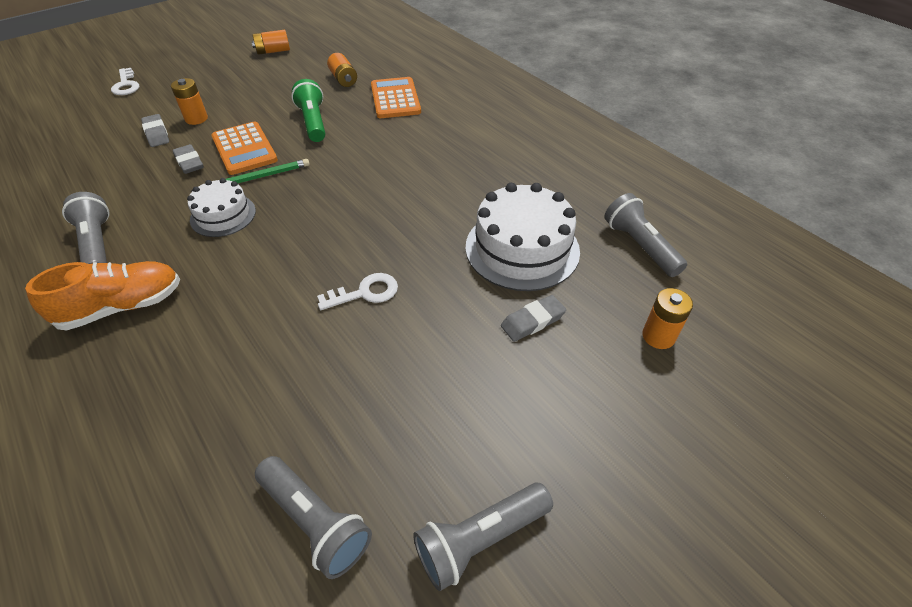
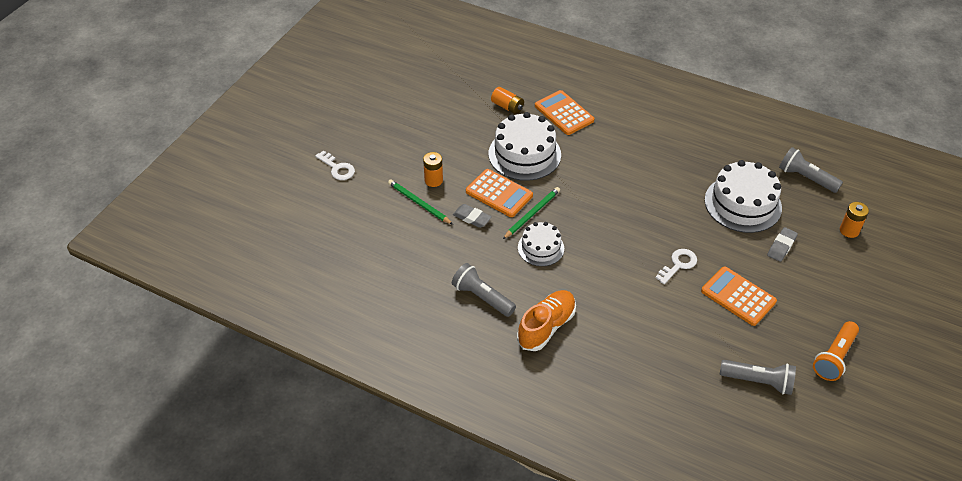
camera: 25 degrees left, 0 degrees up
grey eraser [141,114,169,147] -> green pencil [388,179,453,225]
orange battery [251,30,290,55] -> none
green flashlight [291,79,325,142] -> white cake [489,112,561,181]
grey flashlight [413,483,553,591] -> orange flashlight [813,321,859,381]
none -> orange calculator [701,266,777,326]

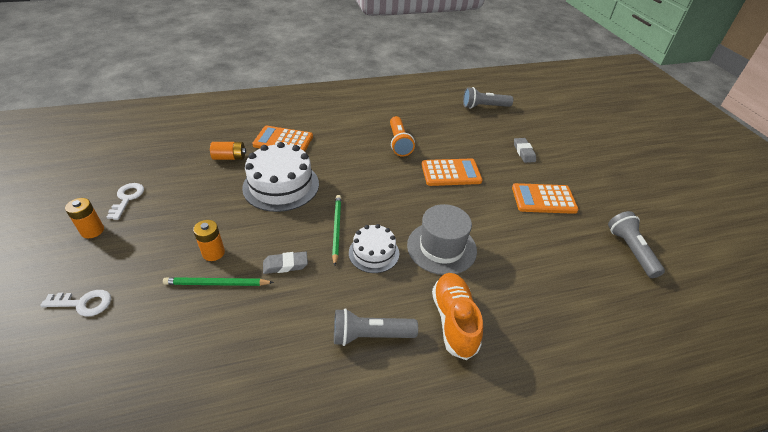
camera: 45 degrees left, 5 degrees down
orange calculator [466,169,533,217] -> orange calculator moved to [422,158,483,186]
white key [656,249,697,284] -> white key moved to [107,183,144,220]
white cake [705,160,782,233] -> none
grey flashlight [720,360,796,395] -> grey flashlight turned 75 degrees counterclockwise [608,211,665,278]
orange flashlight [813,321,859,381] -> orange flashlight moved to [390,116,415,157]
orange battery [840,202,869,238] -> orange battery moved to [65,198,104,238]
none -> grey hat [407,204,477,275]

